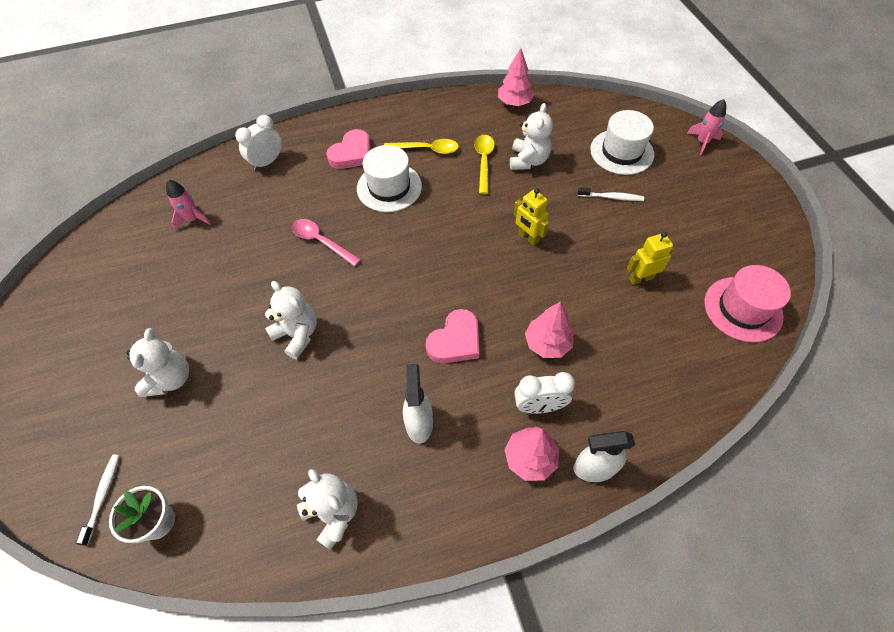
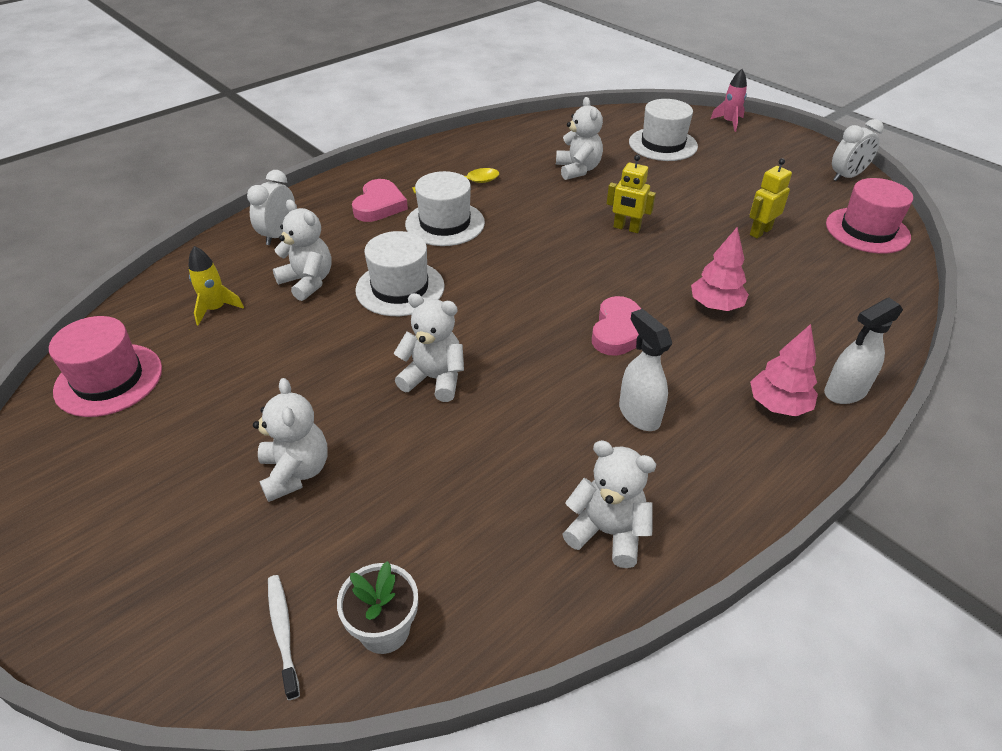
camera: 25 degrees left, 15 degrees down
pink rocket [166,180,211,231] -> yellow rocket [188,246,244,326]
pink spoon [292,219,361,267] -> white hat [355,231,445,316]
yellow spoon [474,135,495,194] -> none
pink tree [498,48,535,106] -> none
white clock [514,372,575,414] -> white clock moved to [832,119,884,181]
white toothbrush [578,187,644,201] -> none
none -> pink hat [49,316,162,417]
none -> white teddy bear [273,200,332,301]

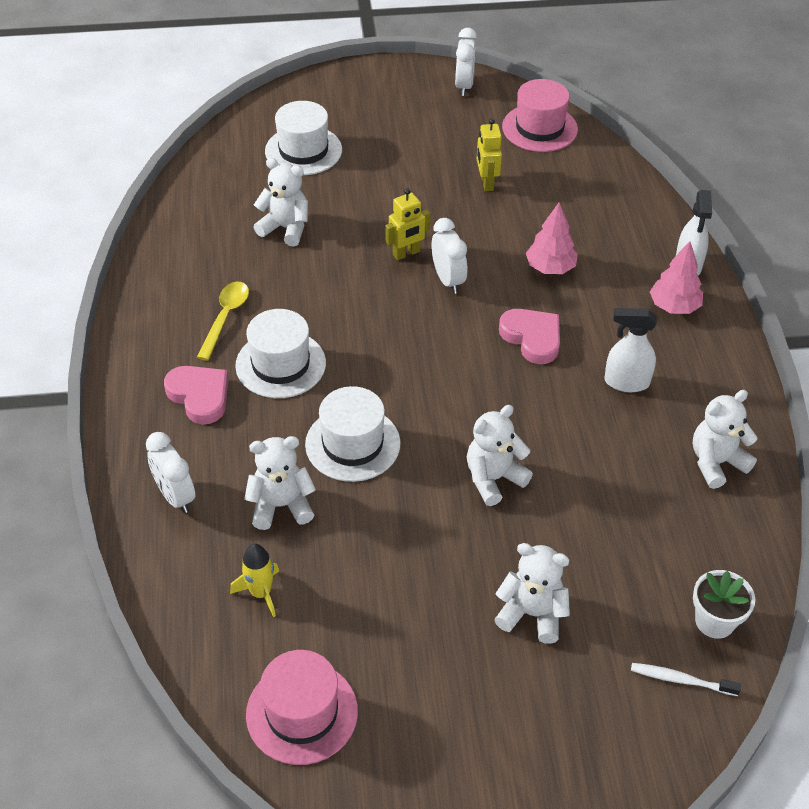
camera: 55 degrees left, 5 degrees up
pink rocket [711,69,747,132] -> none
none -> white clock [432,218,467,294]

